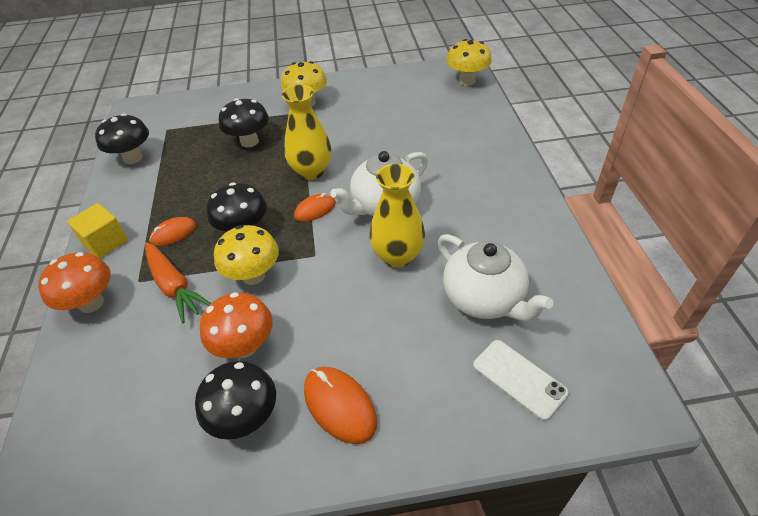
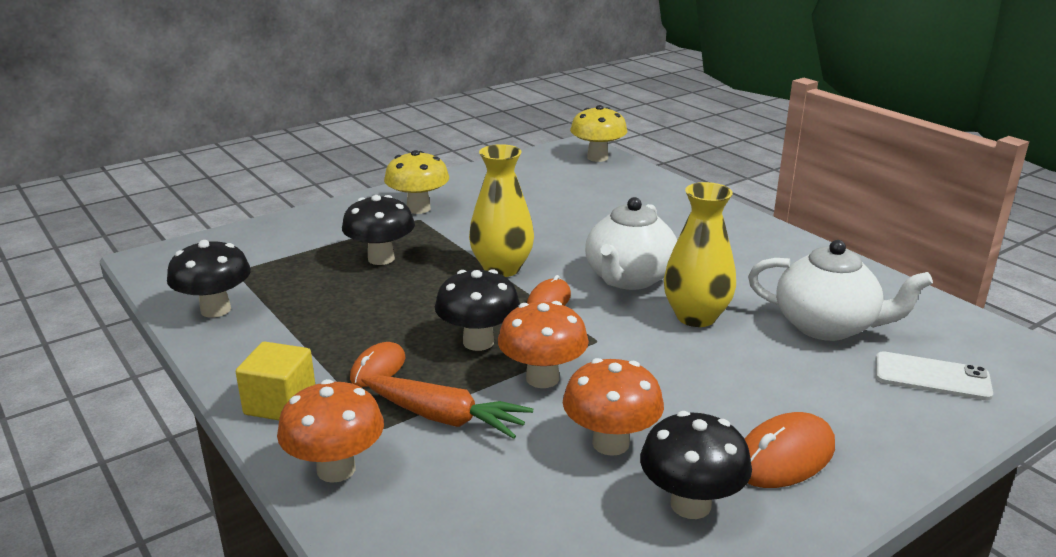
camera: 30 degrees left, 20 degrees down
yellow mushroom [214,225,279,285] -> orange mushroom [498,301,589,388]
orange mouse [304,367,377,444] -> orange mouse turned 60 degrees counterclockwise [745,412,835,488]

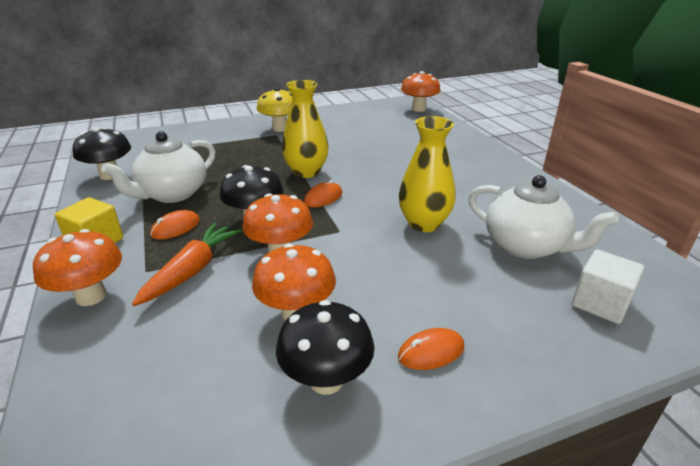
camera: 15 degrees right, 5 degrees up
black mushroom [342,195,415,265] -> none
orange carrot [361,375,533,439] -> orange carrot turned 105 degrees counterclockwise [132,223,242,306]
yellow mushroom [570,105,627,162] -> orange mushroom [401,71,440,112]
white teapot [585,197,677,290] -> white teapot moved to [101,131,215,203]
orange mouse [745,412,835,488] -> orange mouse [398,328,464,370], size x0.65
white phone [876,351,993,400] -> white cube [572,249,644,324]

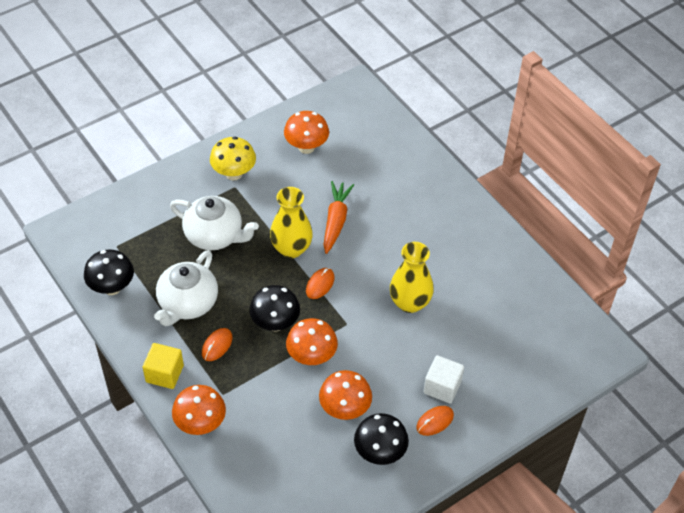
camera: 15 degrees left, 20 degrees up
orange carrot [132,223,242,306] -> orange carrot moved to [324,181,354,254]
orange mushroom [401,71,440,112] -> orange mushroom moved to [284,111,329,154]
white teapot [468,175,619,259] -> white teapot moved to [170,196,259,250]
white cube [572,249,644,324] -> white cube moved to [423,355,464,404]

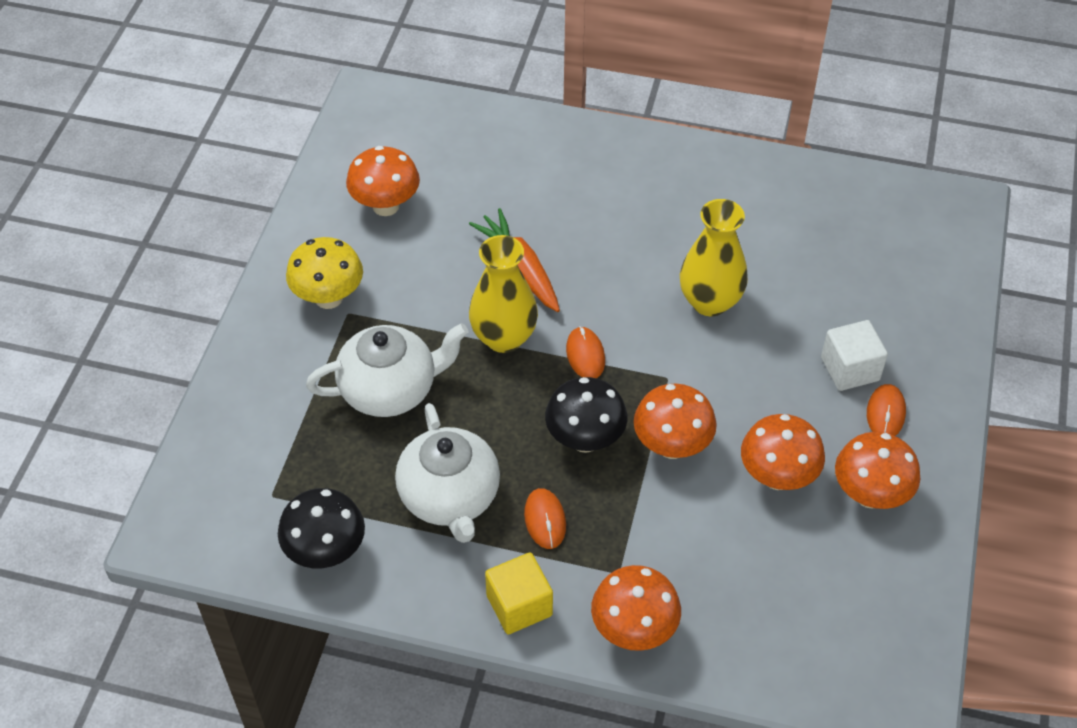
camera: 40 degrees left, 0 degrees up
black mushroom [354,413,409,465] -> orange mushroom [835,432,920,509]

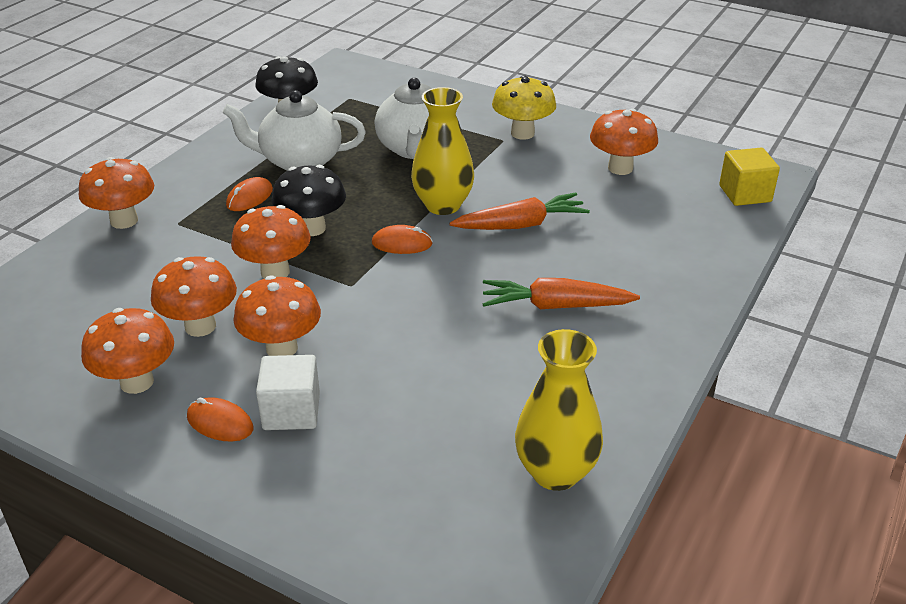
camera: 105 degrees right, 15 degrees down
yellow cube [485,552,553,634] -> yellow cube moved to [719,148,780,206]
orange mouse [524,488,566,549] -> orange mouse turned 60 degrees counterclockwise [226,177,273,211]
yellow vase [680,199,748,316] -> yellow vase moved to [515,329,603,491]
none -> orange mushroom [233,275,321,356]
none -> orange carrot [483,278,640,309]

